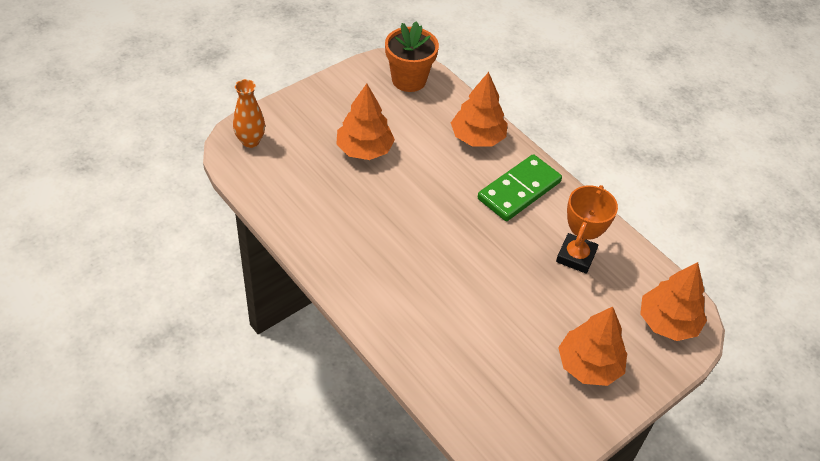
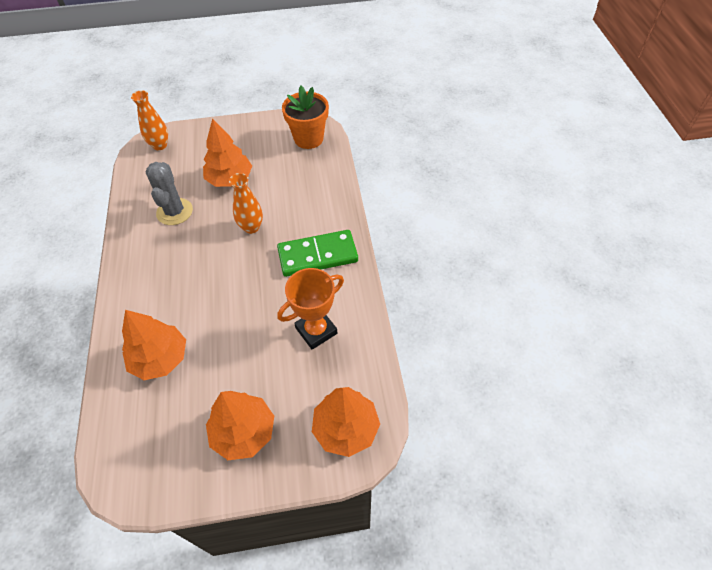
camera: 35 degrees right, 5 degrees up
orange tree [451,72,508,147] -> orange tree moved to [122,310,186,380]
none -> grey cactus [145,162,193,225]
none -> orange vase [229,173,263,234]

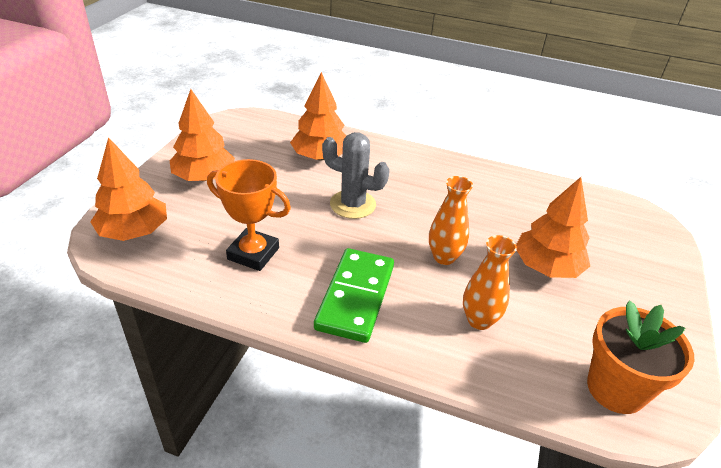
camera: 115 degrees right, 15 degrees down
orange vase [131,91,168,150] -> orange vase moved to [463,235,517,330]
grey cactus [145,162,193,225] -> grey cactus moved to [322,132,390,219]
orange trophy [277,268,344,350] -> orange trophy turned 60 degrees counterclockwise [207,159,291,271]

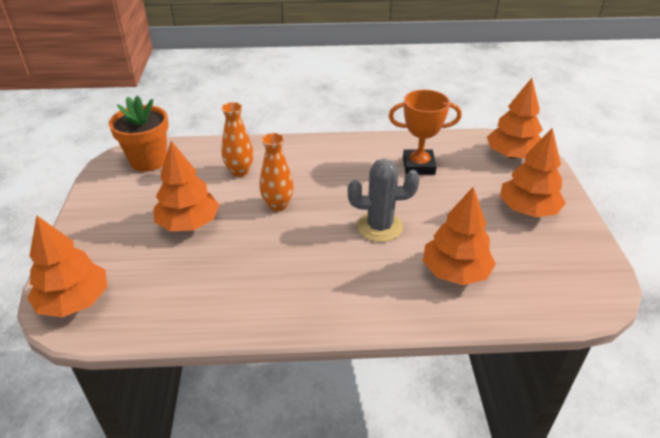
camera: 160 degrees right, 0 degrees up
green domino [314,248,394,343] -> none
none -> orange tree [27,216,107,317]

